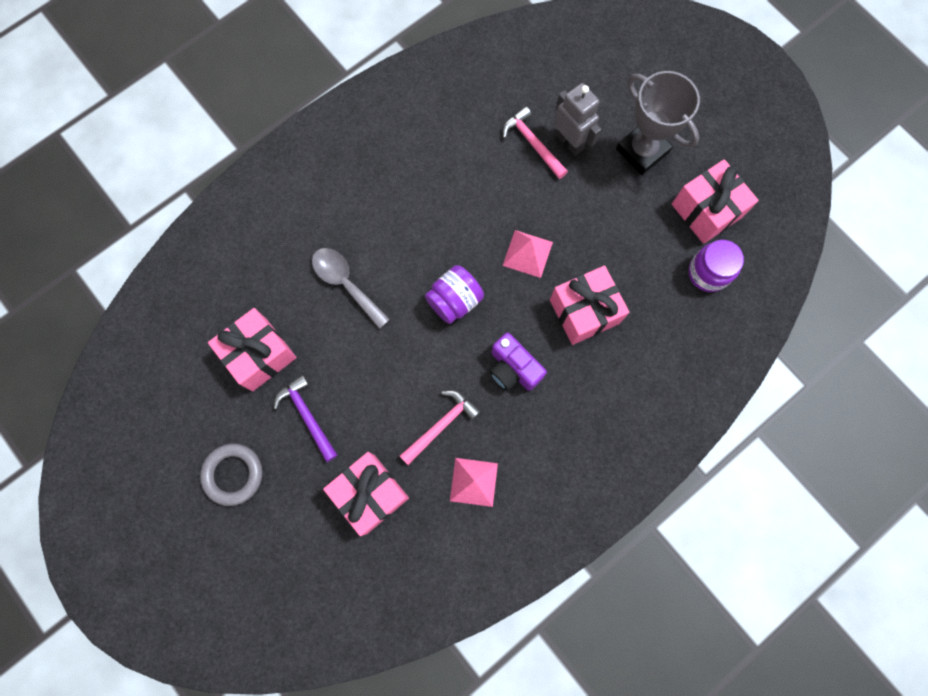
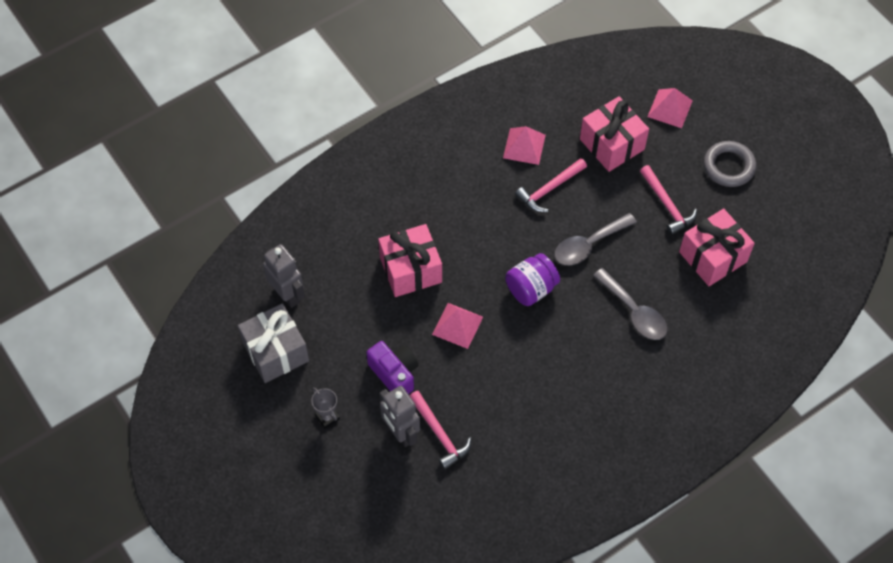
camera: 175 degrees left, 15 degrees down
purple hammer [274,375,338,462] -> pink hammer [640,165,697,235]
purple camera [489,333,547,391] -> purple camera moved to [366,341,418,394]
grey trophy [616,71,700,175] -> grey trophy [311,387,340,429], size x0.45
pink gift [672,159,759,244] -> grey gift [238,303,309,383]
purple jar [688,240,744,292] -> grey robot [263,244,305,308]
none -> grey spoon [554,213,637,265]
none -> pink pyramid [648,88,693,128]

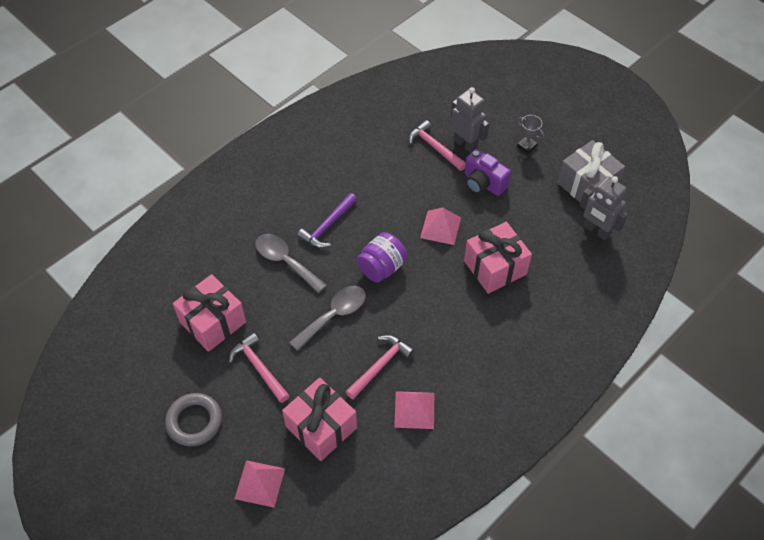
camera: 170 degrees right, 5 degrees down
none -> purple hammer [297,193,357,248]

